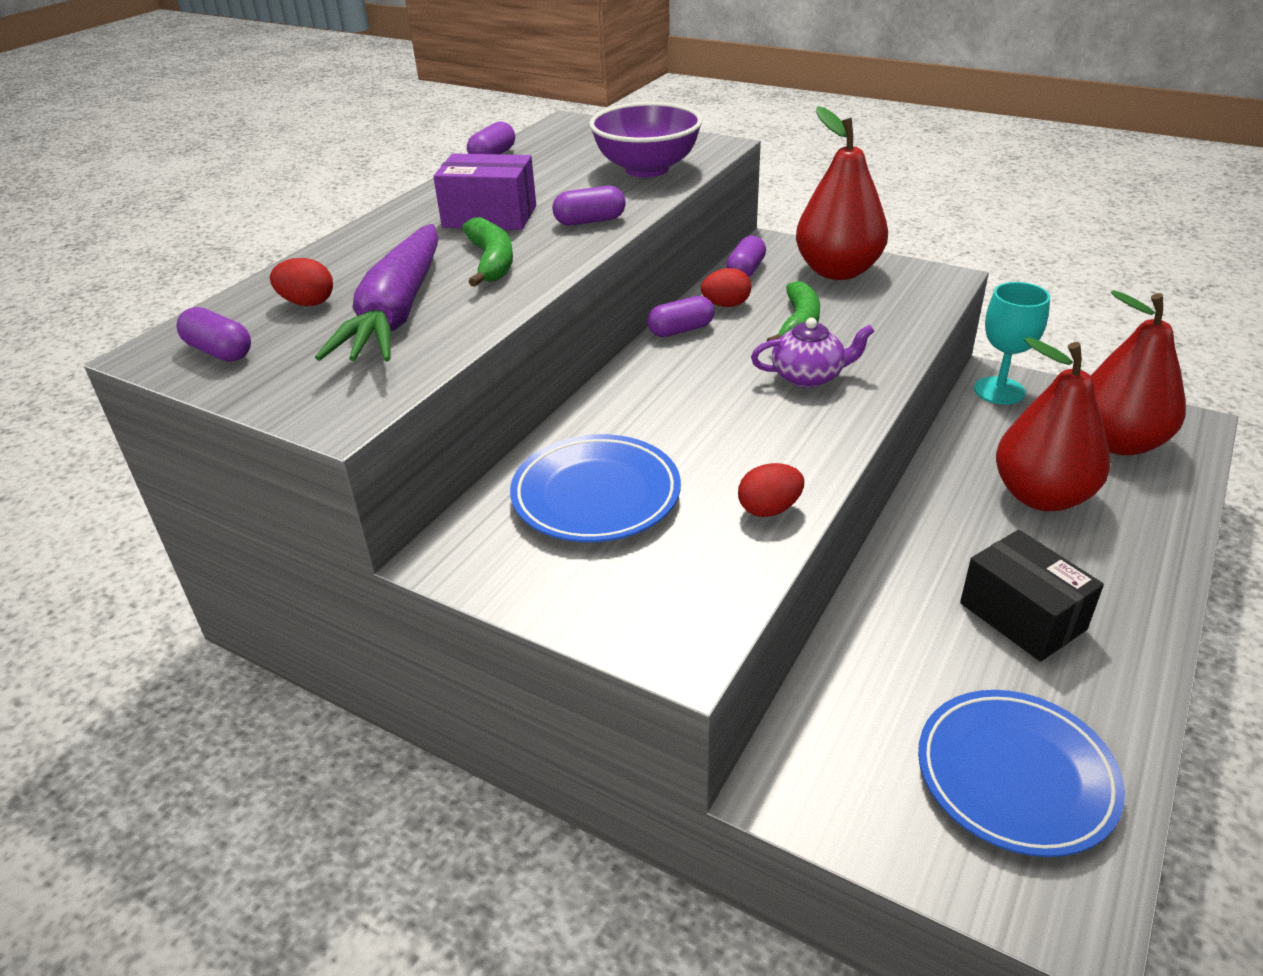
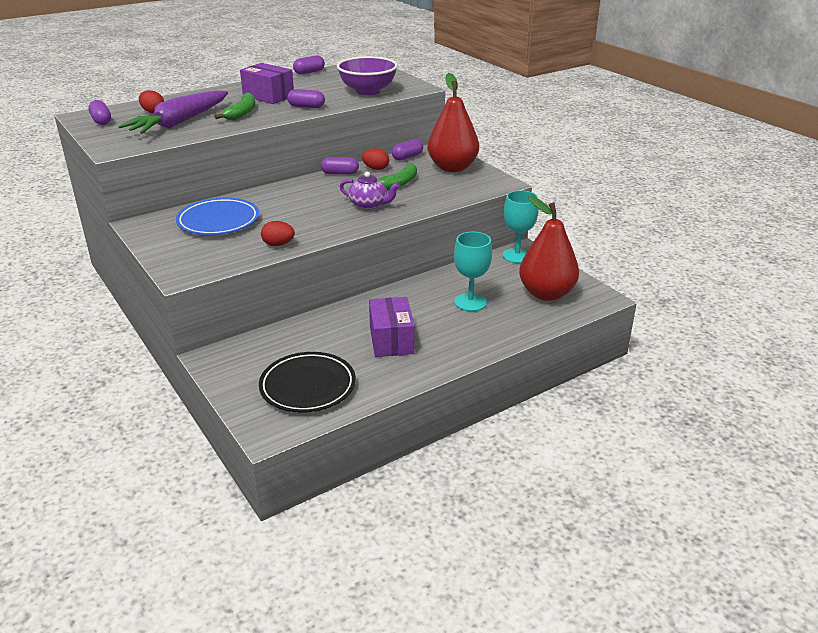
camera: 25 degrees right, 5 degrees down
blue plate [918,690,1125,857] -> black plate [259,352,356,413]
black box [960,530,1104,662] -> purple box [369,297,414,357]
red pear [996,337,1110,511] -> turquoise goblet [454,232,492,311]

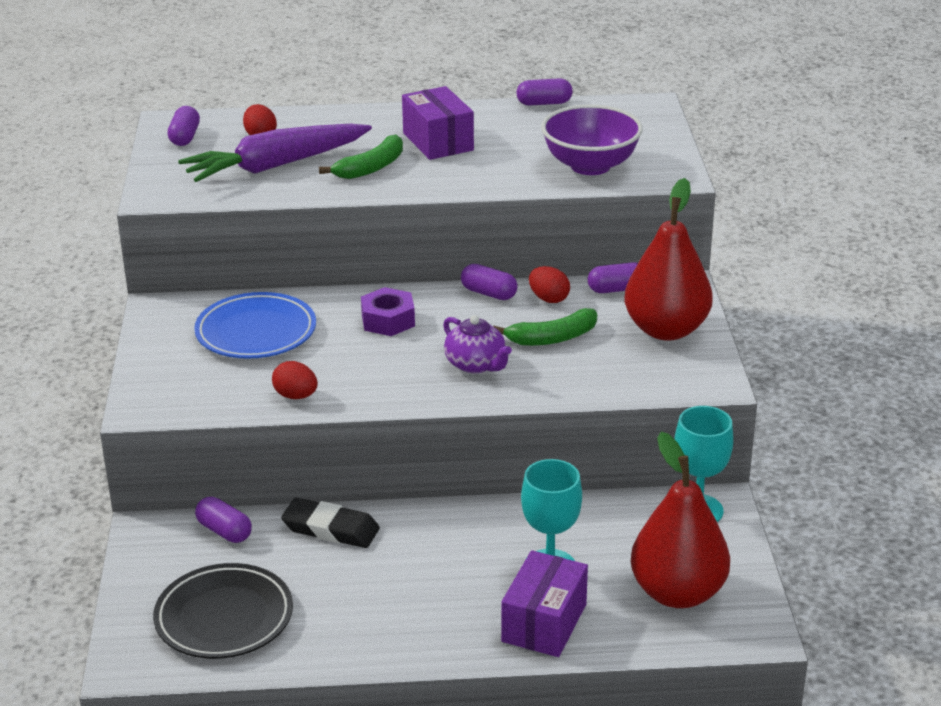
camera: 30 degrees right, 0 degrees up
purple capsule [287,89,325,108] -> purple capsule moved to [195,497,252,543]
purple box [369,297,414,357] -> purple box moved to [501,550,588,657]
none -> black eraser [281,498,380,548]
none -> purple nut [361,287,415,336]

